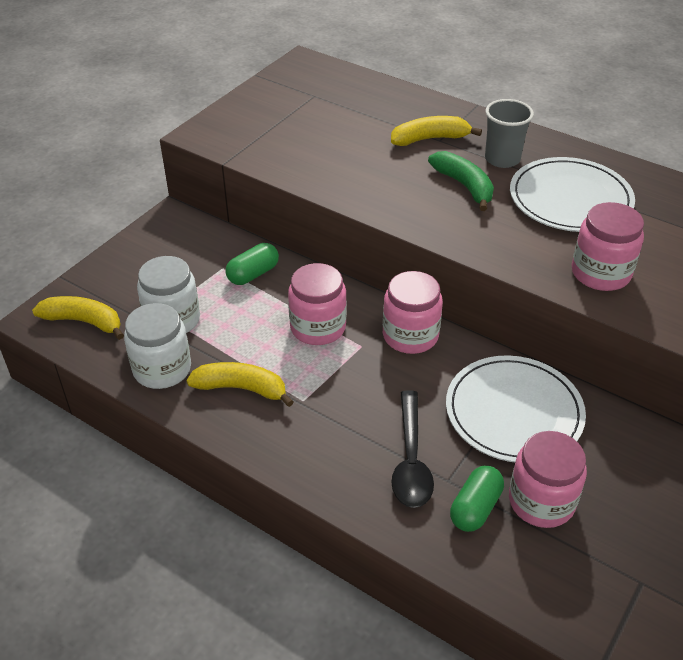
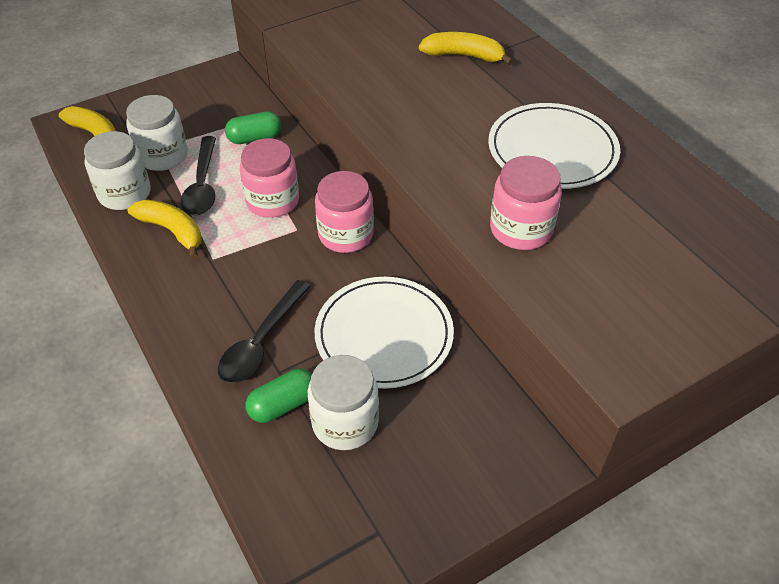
camera: 25 degrees right, 5 degrees up
green banana [428,151,494,211] -> none
grey cup [485,99,534,168] -> none
pink jar [509,431,587,528] -> white jar [308,355,379,450]
none -> black spoon [181,136,216,216]

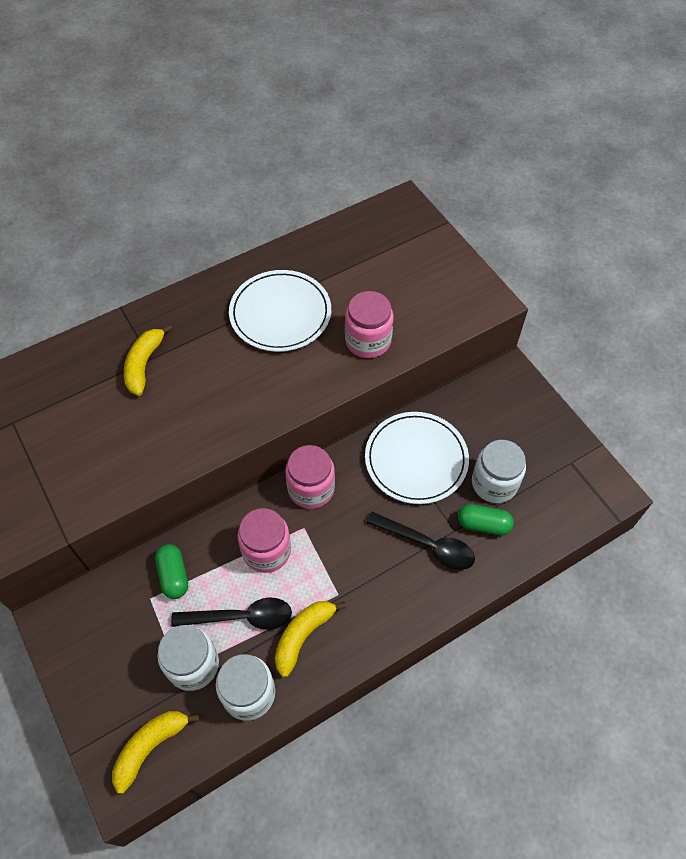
camera: 90 degrees left, 10 degrees up
green capsule [246,369,312,423] -> green capsule turned 45 degrees counterclockwise [458,504,514,535]

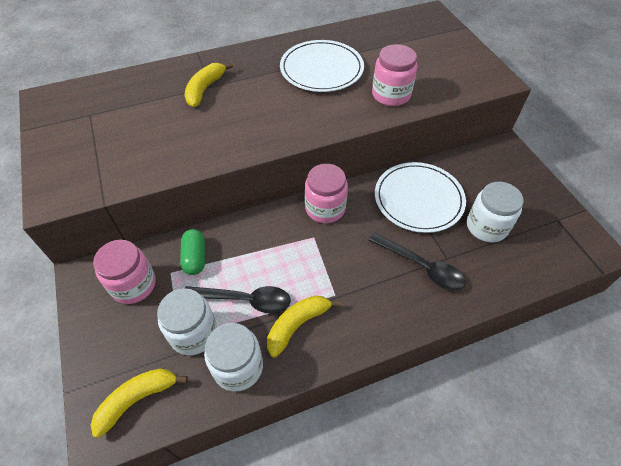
camera: 10 degrees right, 5 degrees down
pink jar [238,508,291,573] -> pink jar moved to [93,240,156,304]
green capsule [458,504,514,535] -> none

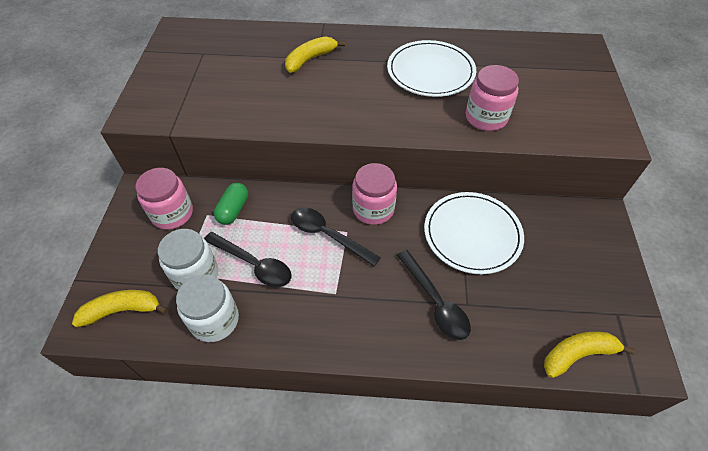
camera: 25 degrees right, 0 degrees up
yellow banana [267,296,341,358] -> yellow banana moved to [544,332,635,378]
white jar [467,182,524,243] -> none
none -> black spoon [291,208,381,267]

